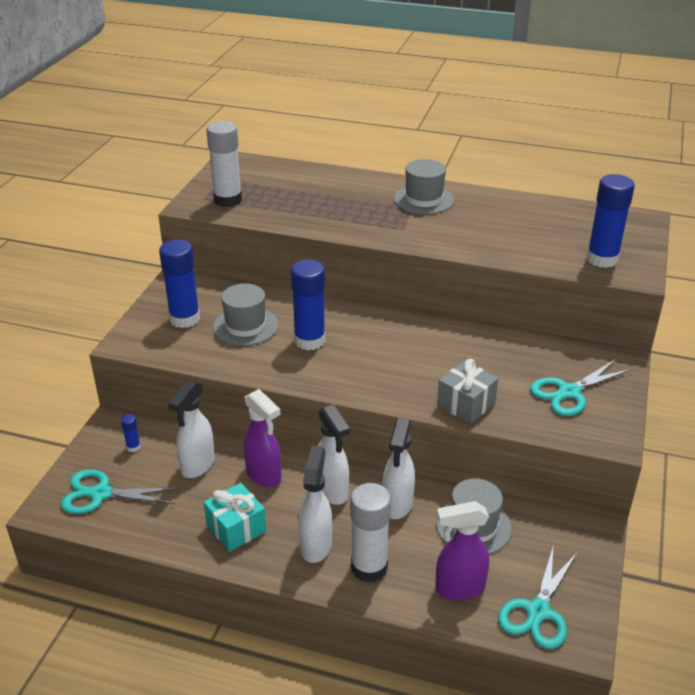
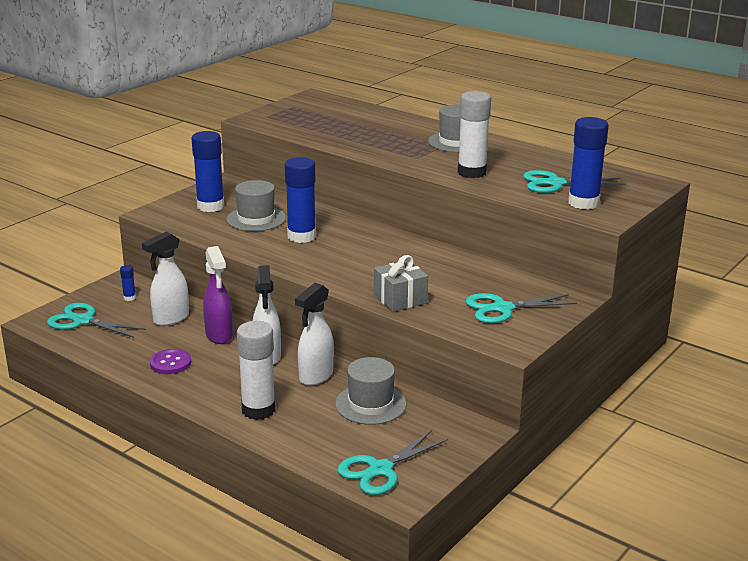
camera: 20 degrees right, 10 degrees down
turquoise gift [204,483,266,552] -> purple button [150,349,191,374]
white glue stick [206,121,242,207] -> white glue stick moved to [458,91,491,178]
white spray bottle [298,446,332,563] -> none
purple spray bottle [435,501,489,600] -> none
none -> turquoise scissors [523,170,625,193]

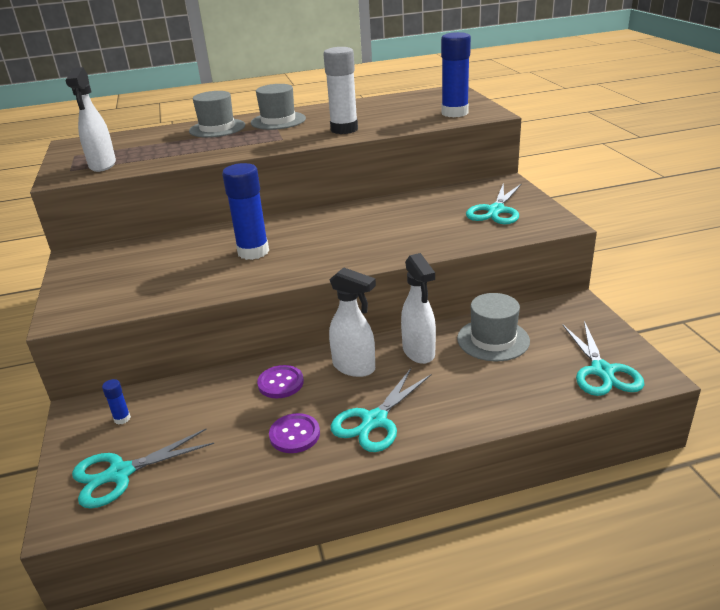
camera: 50 degrees left, 5 degrees up
white spray bottle [142,231,189,326] -> white spray bottle moved to [65,67,116,172]
blue glue stick [191,131,224,212] -> none
purple spray bottle [203,246,233,344] -> purple button [257,365,304,398]
grey hat [226,180,286,231] -> grey hat moved to [189,91,245,138]
white glue stick [237,321,276,420] -> none
grey gift [374,255,428,312] -> none
turquoise scissors [523,170,625,193] -> turquoise scissors moved to [331,368,431,452]

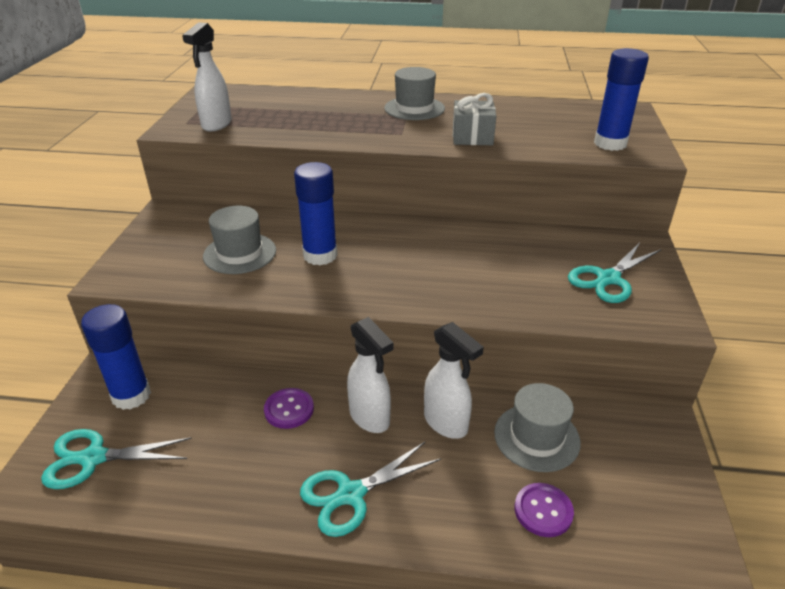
camera: 20 degrees right, 5 degrees up
blue glue stick [102,379,131,424] -> blue glue stick [81,304,151,410], size x2.31
grey hat [189,91,245,138] -> grey hat moved to [203,206,276,274]
purple button [269,413,320,453] -> purple button moved to [515,483,574,537]
white glue stick [323,47,358,134] -> grey gift [453,93,496,145]
white spray bottle [401,253,436,364] -> white spray bottle turned 45 degrees counterclockwise [424,322,484,439]
turquoise scissors [562,321,644,396] -> none

